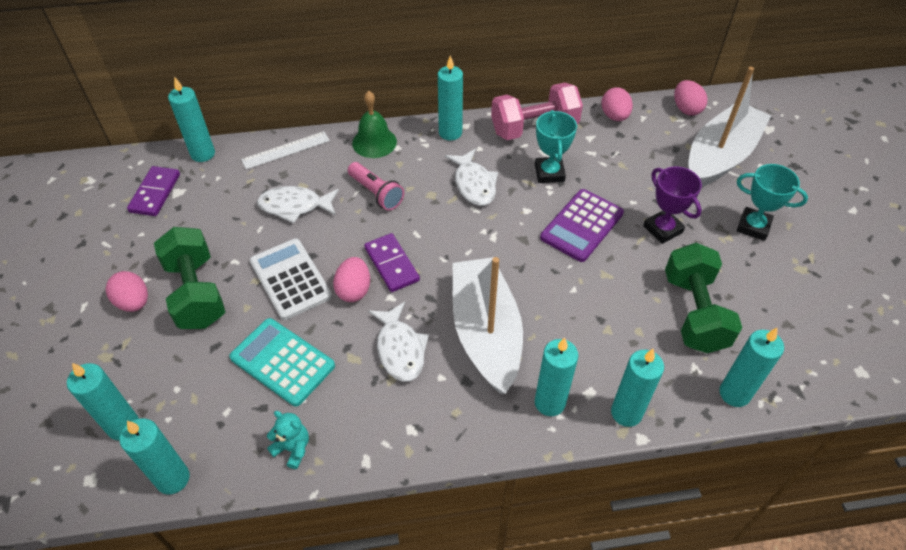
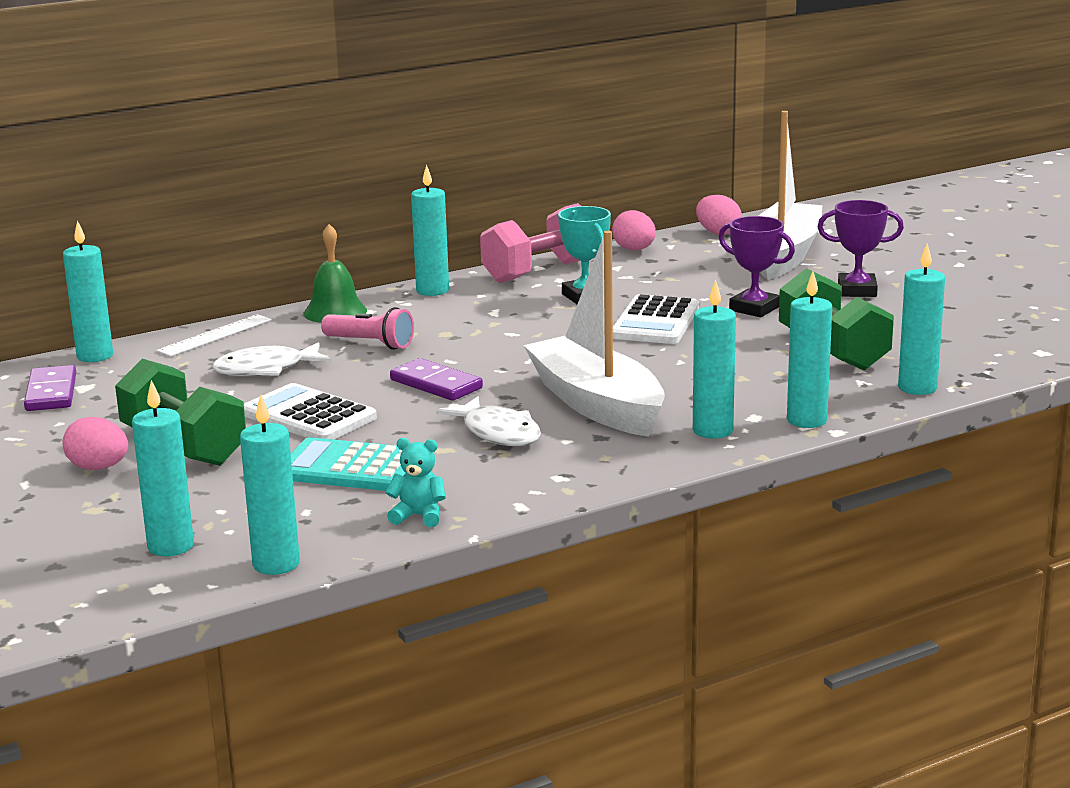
camera: 20 degrees left, 30 degrees down
pink egg [333,257,370,302] -> none
white fish [445,149,498,206] -> none
purple calculator [540,189,624,262] -> white calculator [613,294,699,344]
turquoise trophy [737,164,808,241] -> purple trophy [817,200,904,297]

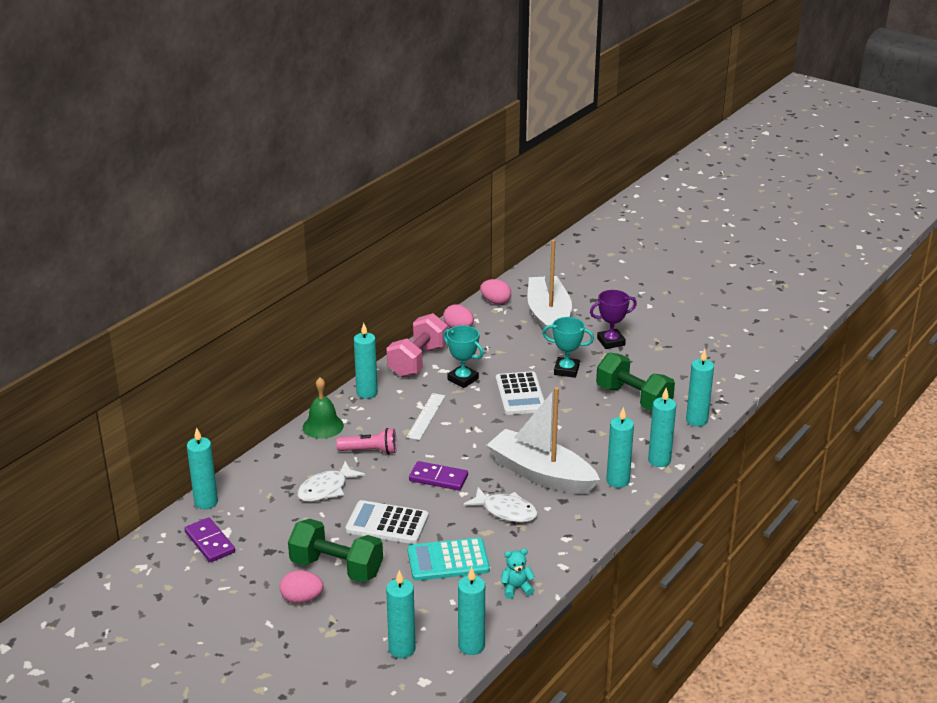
camera: 25 degrees left, 10 degrees up
white ruler [156,314,272,357] -> white ruler moved to [406,393,445,440]
purple trophy [719,216,795,317] -> turquoise trophy [542,317,594,378]

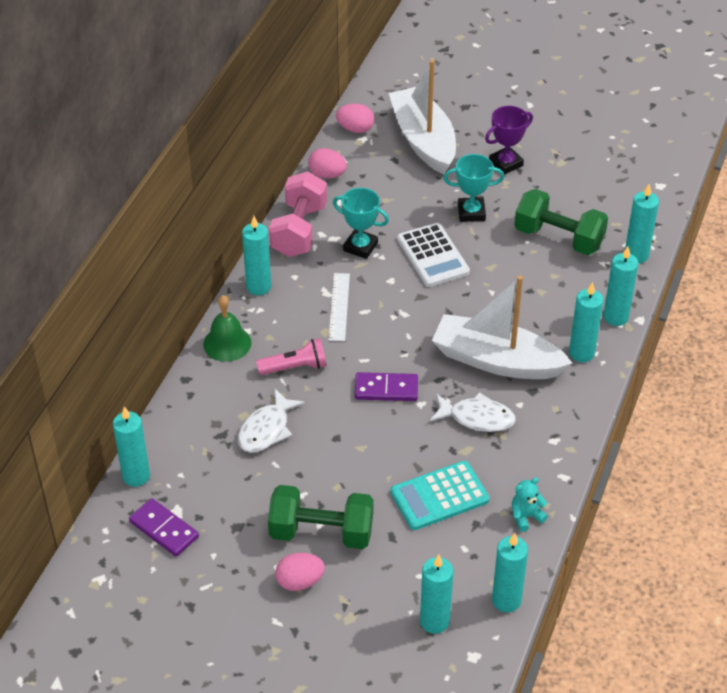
camera: 15 degrees left, 15 degrees up
white calculator [345,500,429,544] -> none

